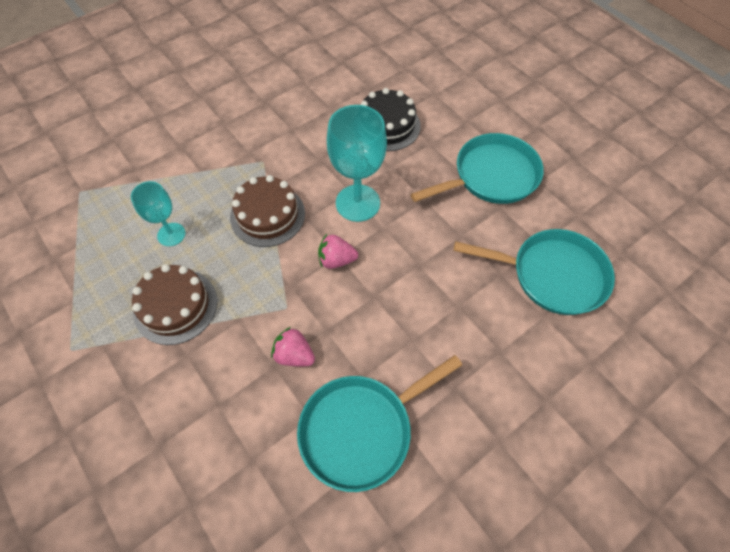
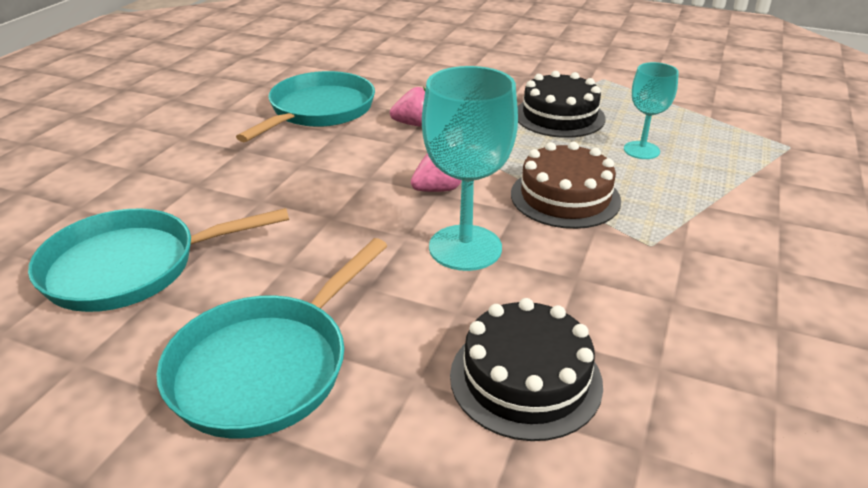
camera: 150 degrees right, 25 degrees down
brown cake [132,264,217,345] -> black cake [517,71,606,138]

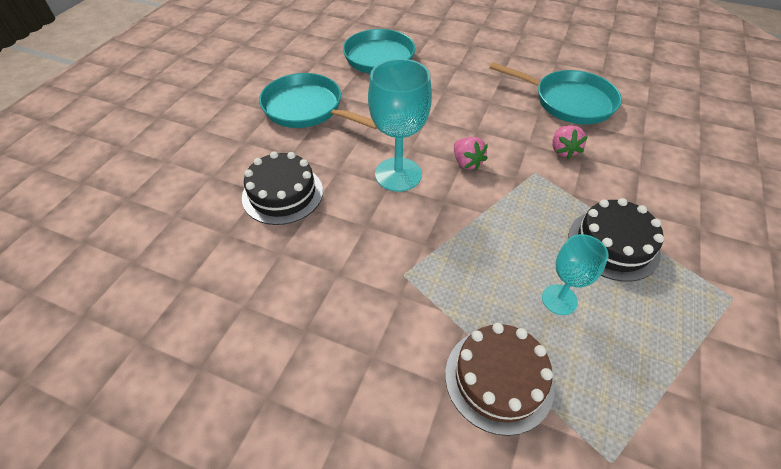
camera: 90 degrees right, 15 degrees up
brown cake [511,142,621,229] -> brown cake moved to [445,323,555,436]

